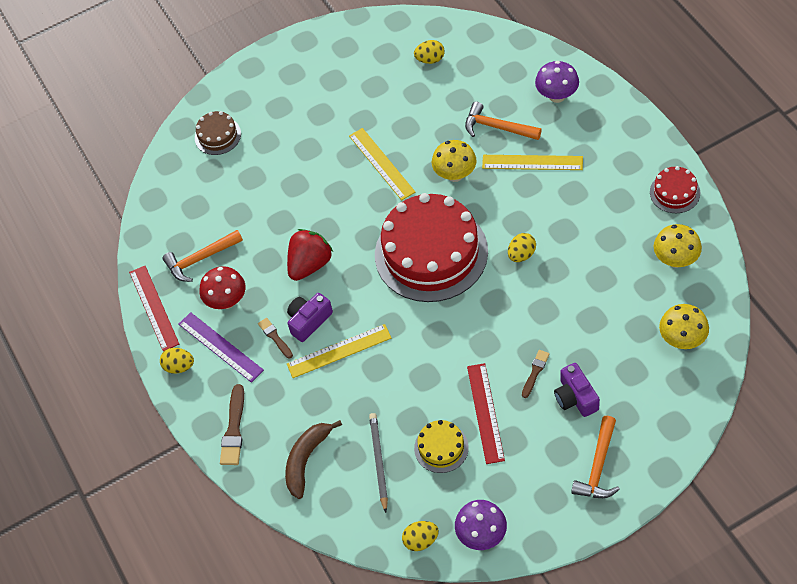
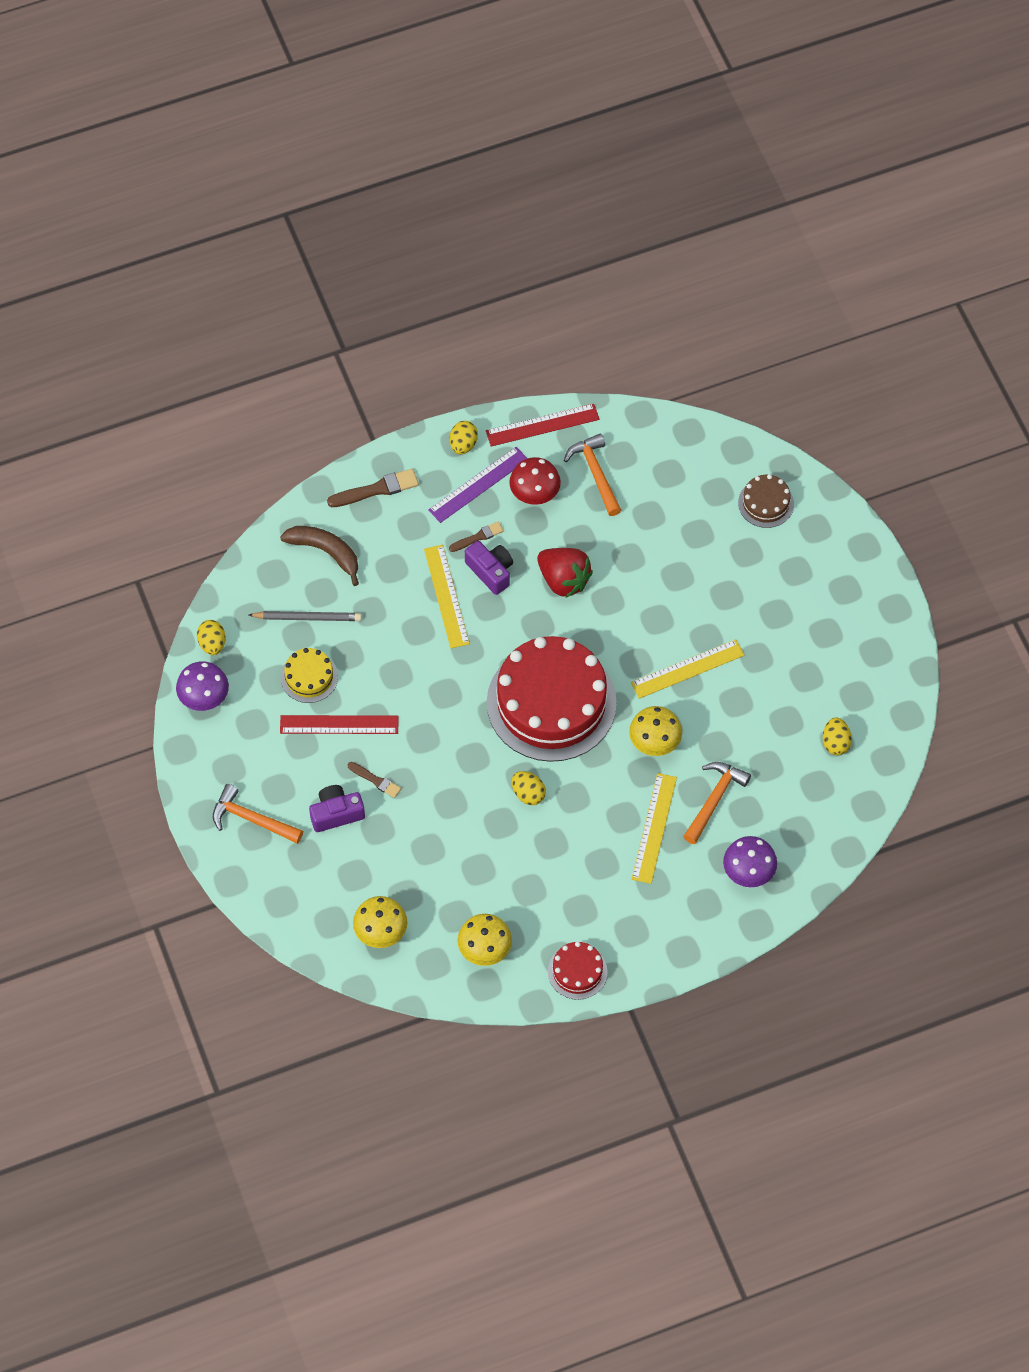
camera: 90 degrees right, 5 degrees up
brown brush [220,384,244,465] -> brown brush turned 150 degrees clockwise [327,469,419,507]

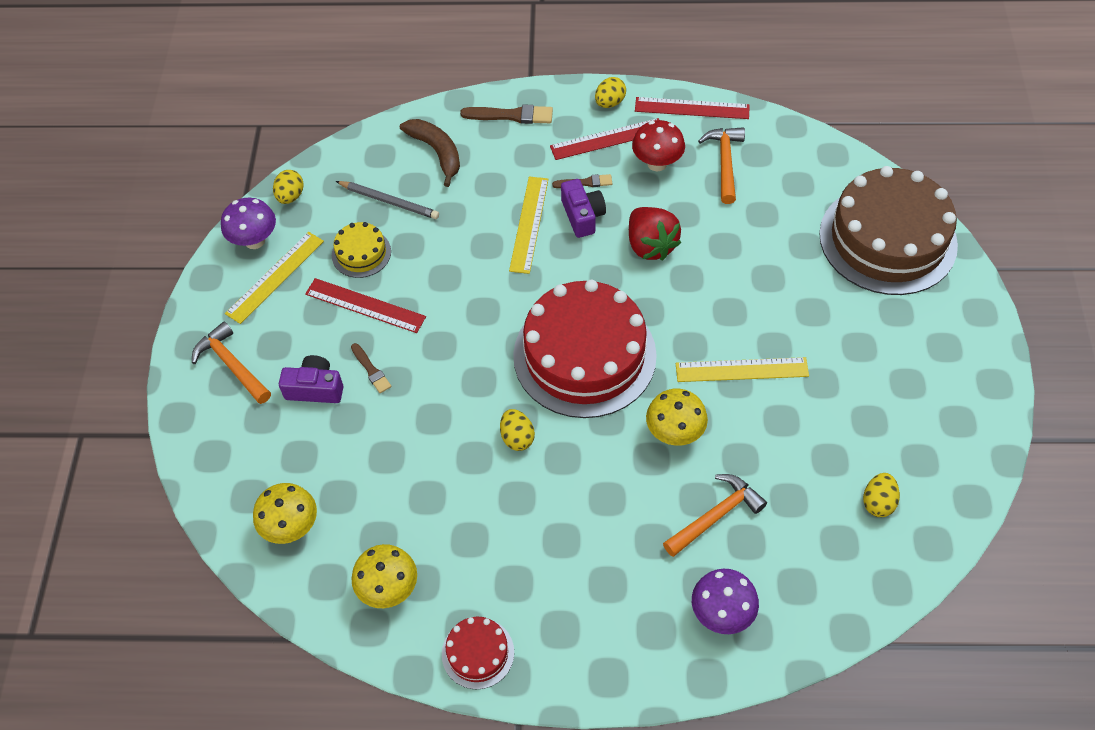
camera: 25 degrees right, 5 degrees down
purple ruler [428,447,528,523] -> red ruler [550,118,659,160]
yellow ruler [632,773,677,884] -> yellow ruler moved to [225,232,324,324]
brown cake [738,474,794,528] -> brown cake [819,166,958,295], size x2.26

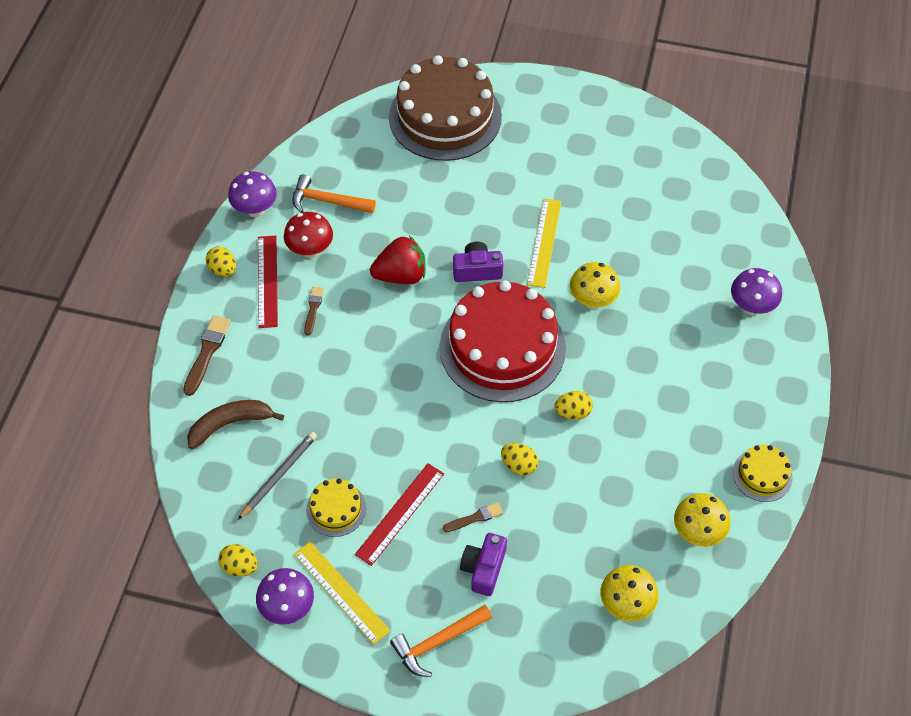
camera: 80 degrees left, 0 degrees up
red cake [442,617,514,690] -> yellow cake [733,445,792,502]
yellow ruler [509,177,548,274] -> none
purple camera [561,179,606,238] -> purple camera moved to [453,242,503,282]
red ruler [635,97,750,119] -> purple mushroom [228,171,277,217]
orange hammer [663,474,767,557] -> none
yellow egg [863,473,900,517] -> yellow egg moved to [501,443,538,475]

